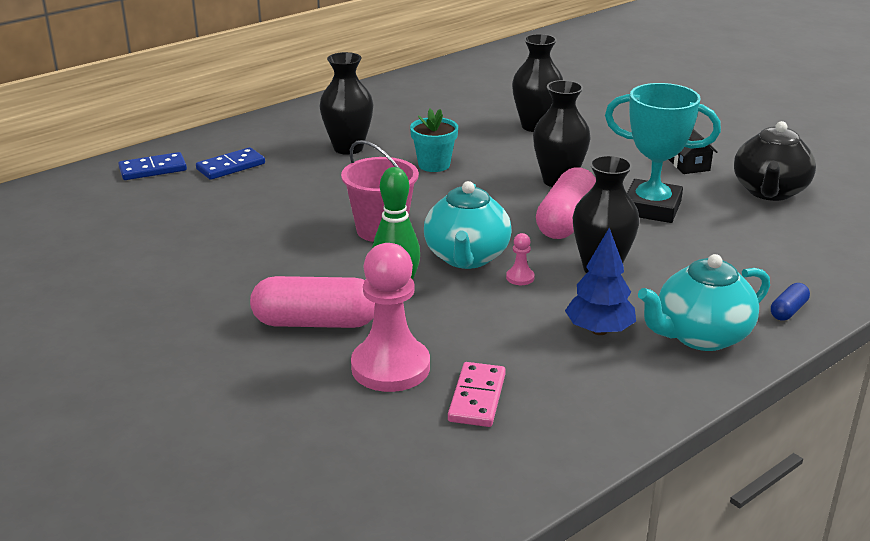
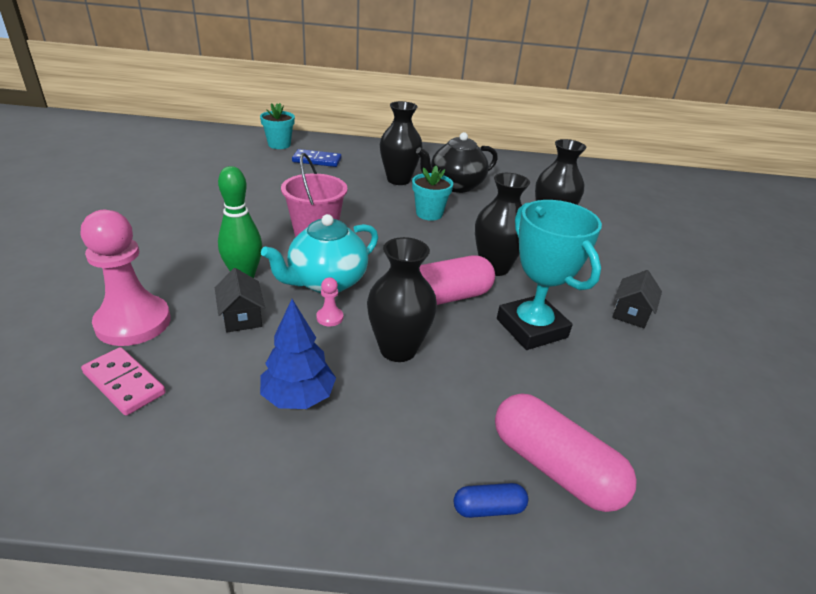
camera: 40 degrees right, 5 degrees up
blue domino [118,152,187,180] -> turquoise flower pot [260,103,295,149]
pink capsule [250,276,375,328] -> pink capsule moved to [495,393,637,512]
pink domino [448,362,506,427] -> pink domino turned 75 degrees clockwise [81,347,166,416]
turquoise teapot [638,254,770,351] -> none
black teapot [734,121,816,201] -> black teapot moved to [416,132,498,193]
none -> black house [215,268,265,333]

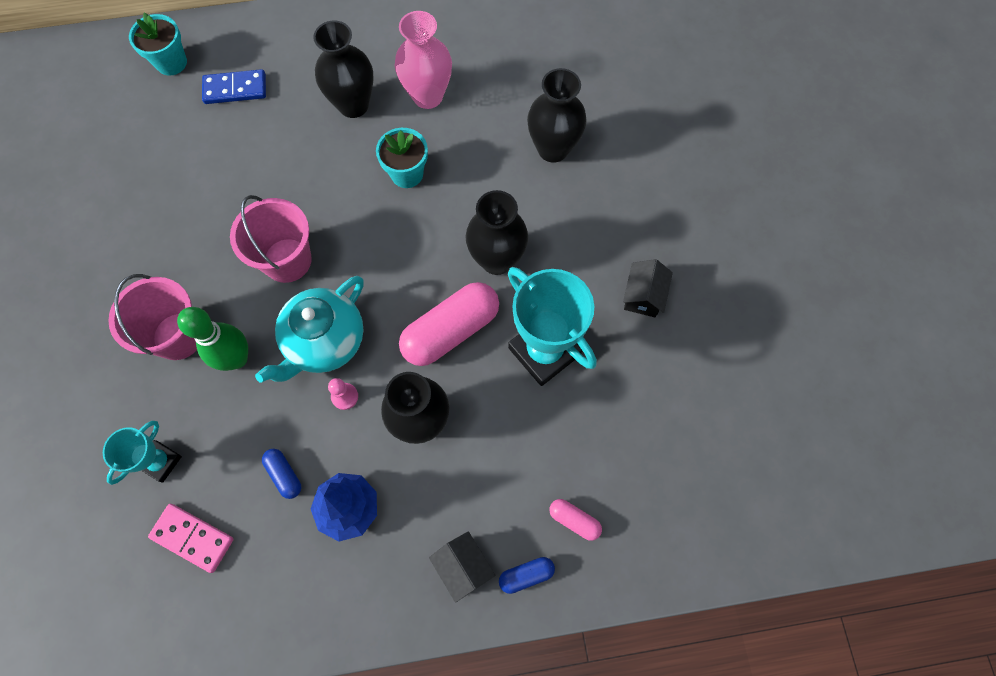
camera: 10 degrees left, 35 degrees up
pink pawn [81,210,171,346] -> turquoise trophy [103,421,182,485]
black house [215,268,265,333] -> black house moved to [429,531,495,603]
black teapot [416,132,498,193] -> pink vase [395,11,452,109]
pink capsule [495,393,637,512] -> pink capsule [549,499,602,541], size x0.47
none -> pink bucket [108,274,197,360]
none -> blue capsule [262,449,301,499]

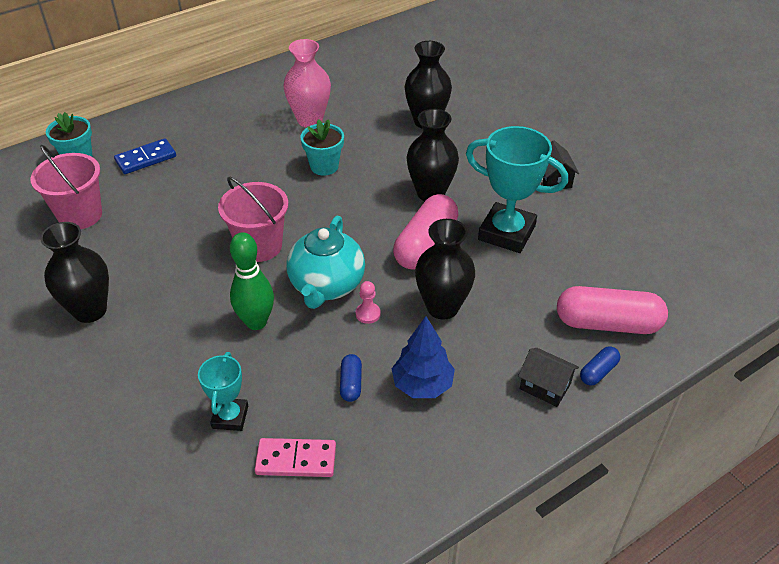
camera: 25 degrees left, 25 degrees down
pink bucket [108,274,197,360] -> pink bucket moved to [31,145,102,229]
blue capsule [262,449,301,499] -> blue capsule turned 60 degrees clockwise [340,354,362,402]
black vase [313,20,374,118] -> black vase moved to [40,222,109,323]
pink capsule [549,499,602,541] -> pink capsule [557,286,668,334], size x2.13

